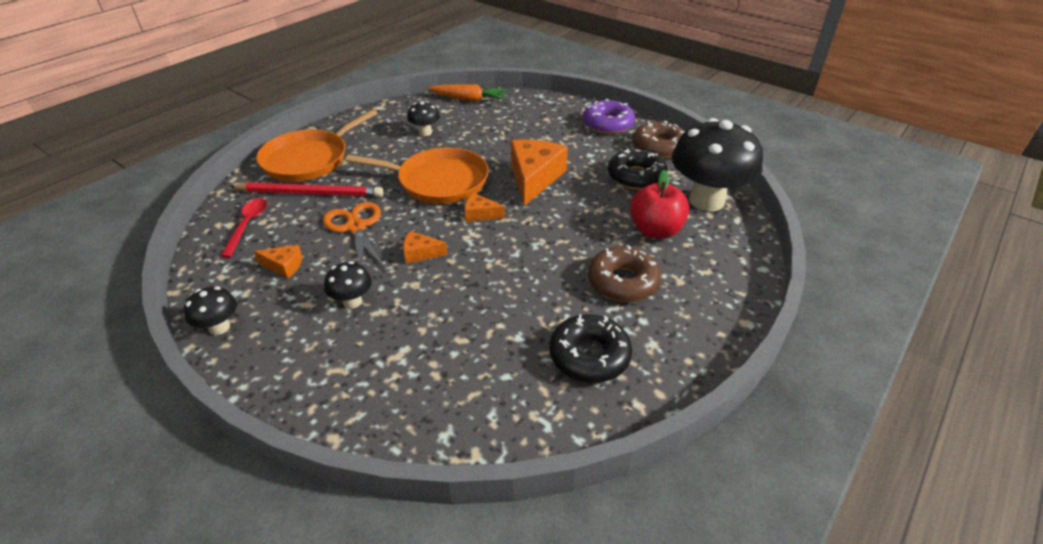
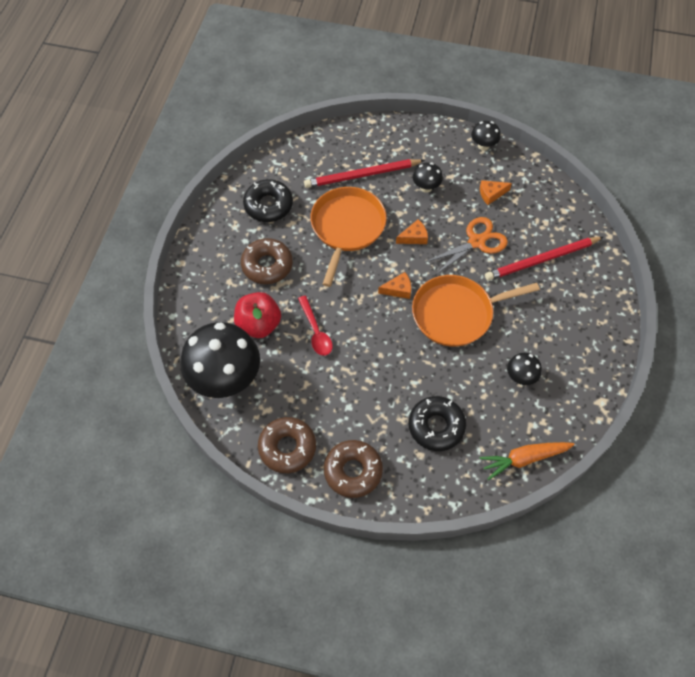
camera: 155 degrees right, 20 degrees up
red spoon [220,198,267,258] -> red spoon moved to [298,296,332,356]
orange pan [256,109,377,182] -> orange pan moved to [310,187,387,287]
orange scissors [323,202,386,269] -> orange scissors turned 75 degrees counterclockwise [424,217,508,275]
orange cheese [511,139,568,206] -> none
purple donut [583,99,635,134] -> brown donut [324,440,383,498]
black donut [608,149,668,190] -> black donut moved to [408,396,466,451]
none -> red pencil [304,159,425,188]

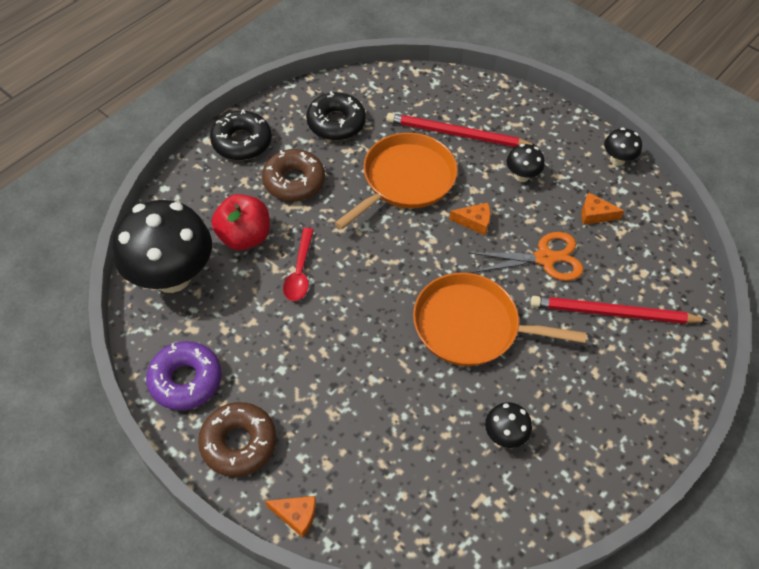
camera: 25 degrees right, 5 degrees down
brown donut [258,417,316,473] -> purple donut [146,341,222,410]
orange cheese [378,272,411,299] -> orange cheese moved to [265,496,316,538]
black donut [408,396,466,451] -> black donut moved to [210,109,272,160]
orange carrot [480,442,575,480] -> none

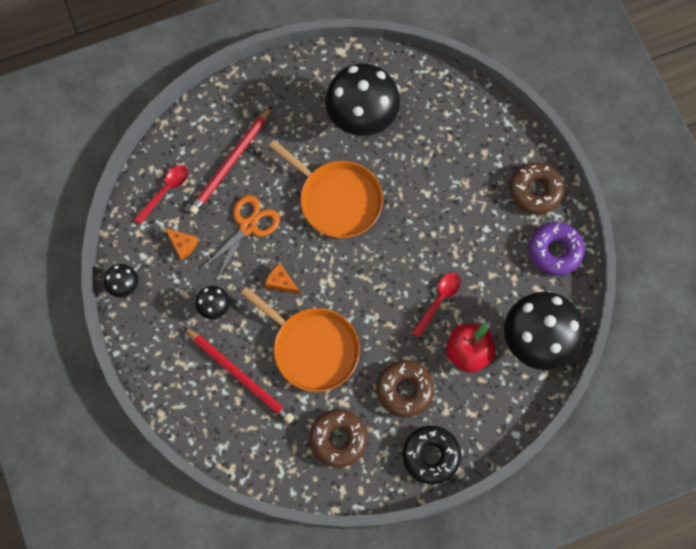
camera: 150 degrees left, 15 degrees up
orange cheese [265,496,316,538] -> none
black donut [306,91,366,140] -> brown donut [309,409,367,468]
orange pan [335,133,458,230] -> orange pan turned 120 degrees counterclockwise [241,287,360,392]
orange scissors [469,232,584,281] -> orange scissors turned 105 degrees clockwise [202,195,280,280]
black mushroom [485,402,532,448] -> black mushroom [325,63,400,136], size x2.25
red pencil [530,296,708,324] -> red pencil turned 90 degrees clockwise [189,106,272,214]
none -> red spoon [134,165,188,224]

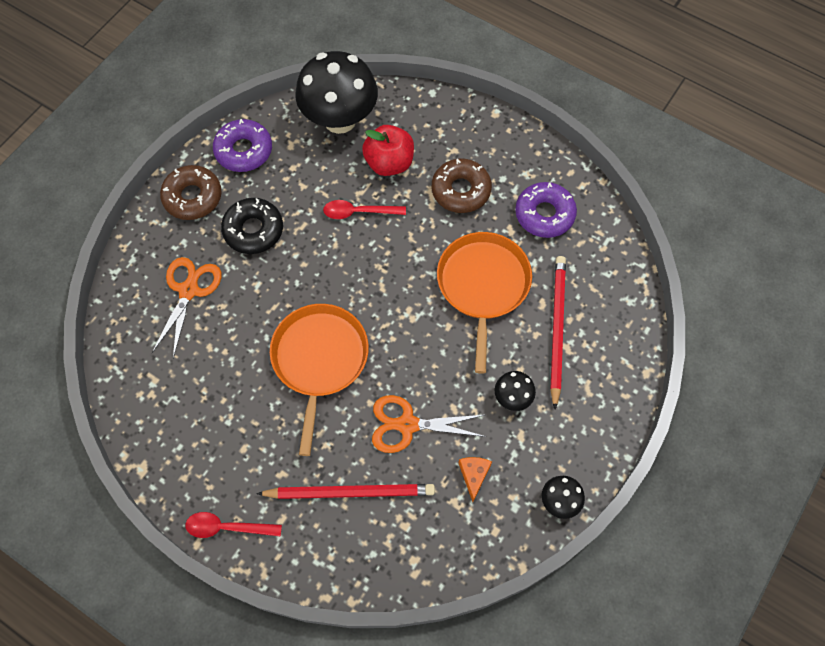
camera: 125 degrees left, 5 degrees down
red spoon [134,165,188,224] -> red spoon moved to [185,512,282,538]
orange cheese [265,263,300,294] -> none
brown donut [309,409,367,468] -> purple donut [515,182,577,238]
black mushroom [325,63,400,136] -> none
black donut [403,426,461,484] -> black donut moved to [221,198,283,254]
none -> orange scissors [152,257,222,358]

